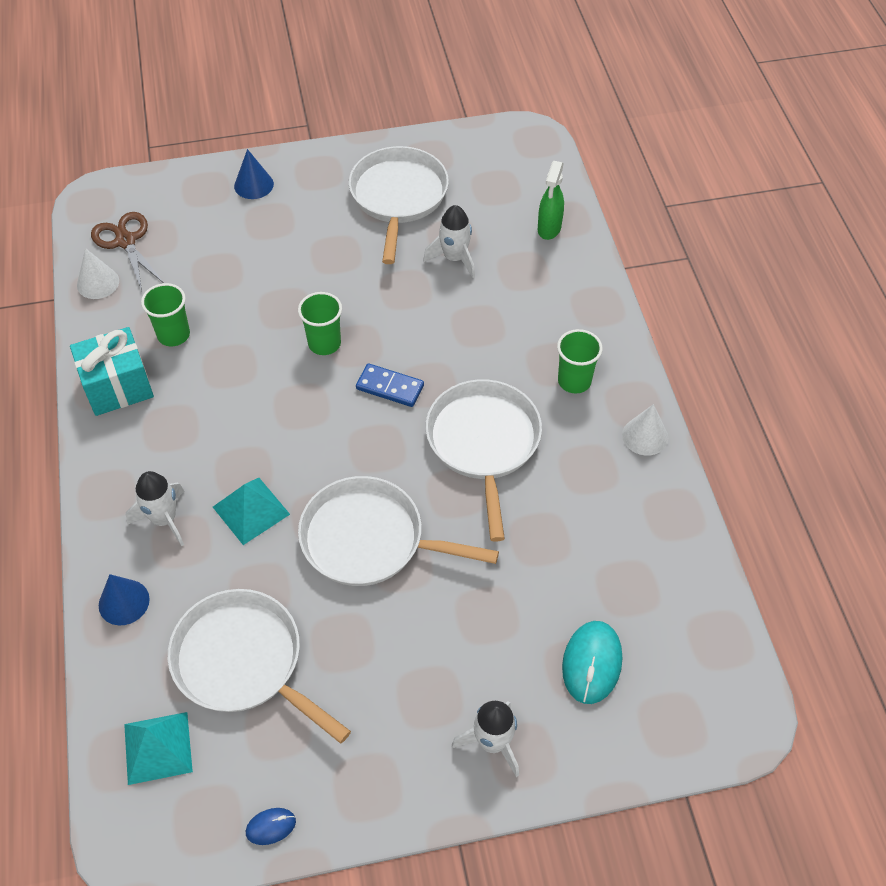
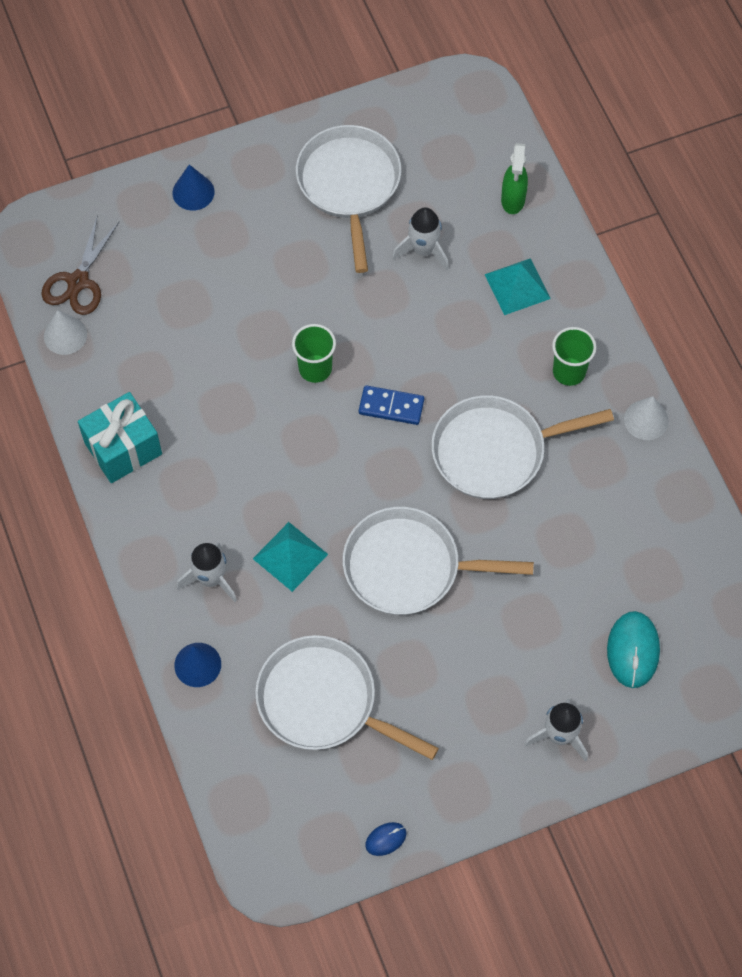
camera: 10 degrees left, 10 degrees up
brown scissors [91,212,164,291] -> brown scissors turned 120 degrees counterclockwise [41,217,119,315]
turquoise pyramid [124,712,193,785] -> turquoise pyramid moved to [485,258,551,315]
green cup [141,283,190,346] -> none
white pan [425,379,542,542] -> white pan turned 90 degrees counterclockwise [431,395,614,499]

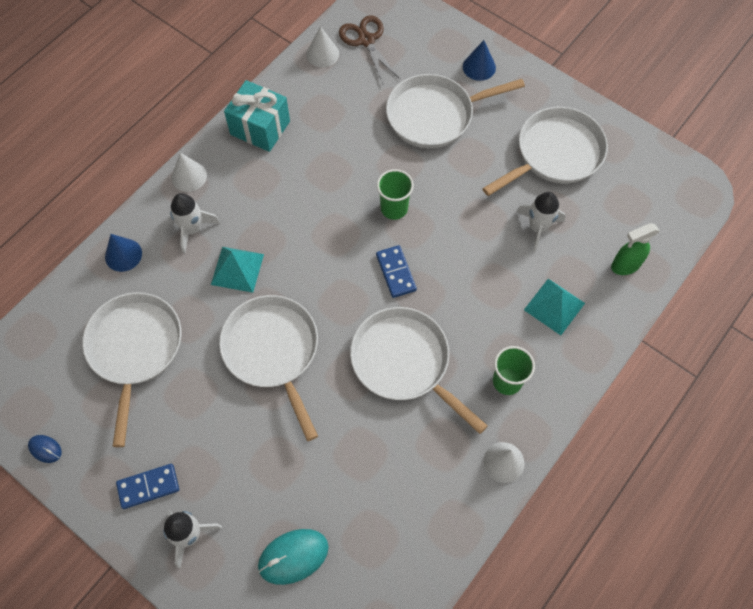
camera: 60 degrees right, 0 degrees up
brown scissors [41,217,119,315] -> brown scissors turned 75 degrees clockwise [339,15,400,84]
none -> blue domino [116,464,179,509]
none -> white cone [171,153,207,192]
none -> white pan [386,74,525,148]

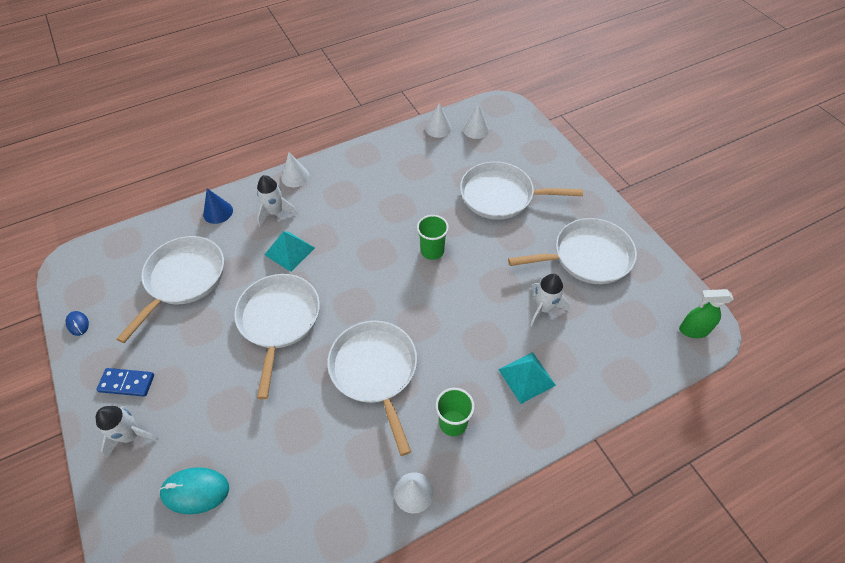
camera: 25 degrees right, 10 degrees down
turquoise gift [224,80,290,152] -> none
brown scissors [339,15,400,84] -> white cone [463,104,489,139]
blue domino [376,245,417,298] -> none
blue cone [463,40,496,81] -> none
green spray bottle [611,223,659,275] -> green spray bottle moved to [679,289,734,338]

